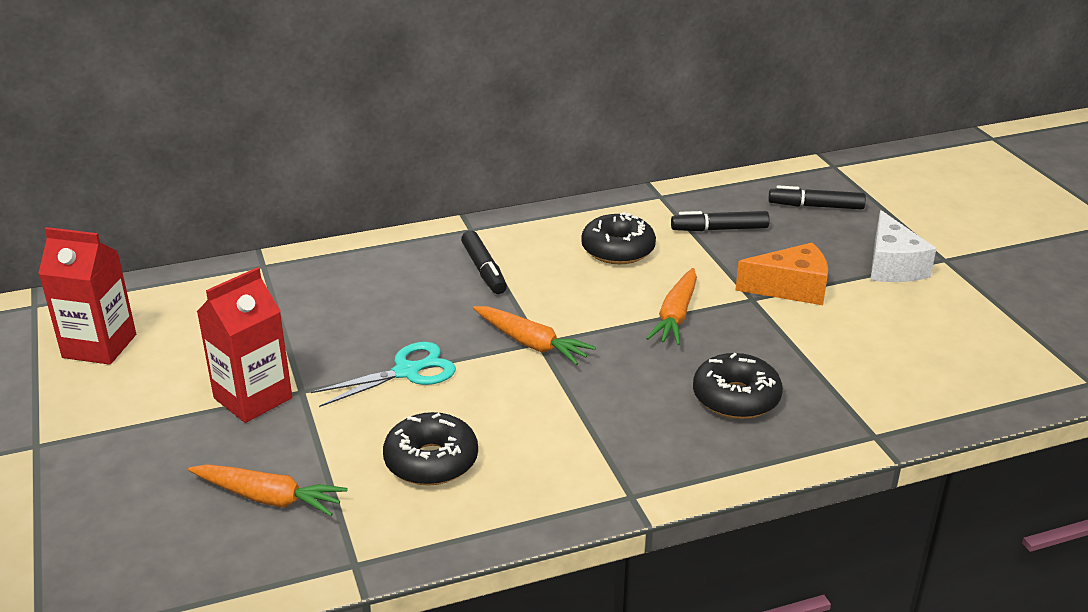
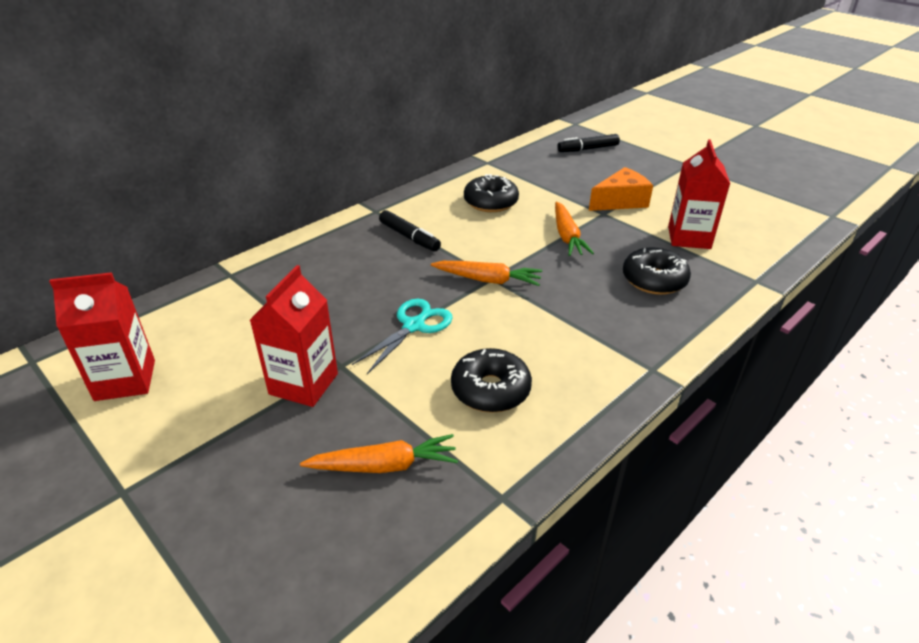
camera: 25 degrees left, 5 degrees up
black marker [671,211,770,231] -> none
white cheese [870,210,937,282] -> none
none -> red carton [668,140,730,249]

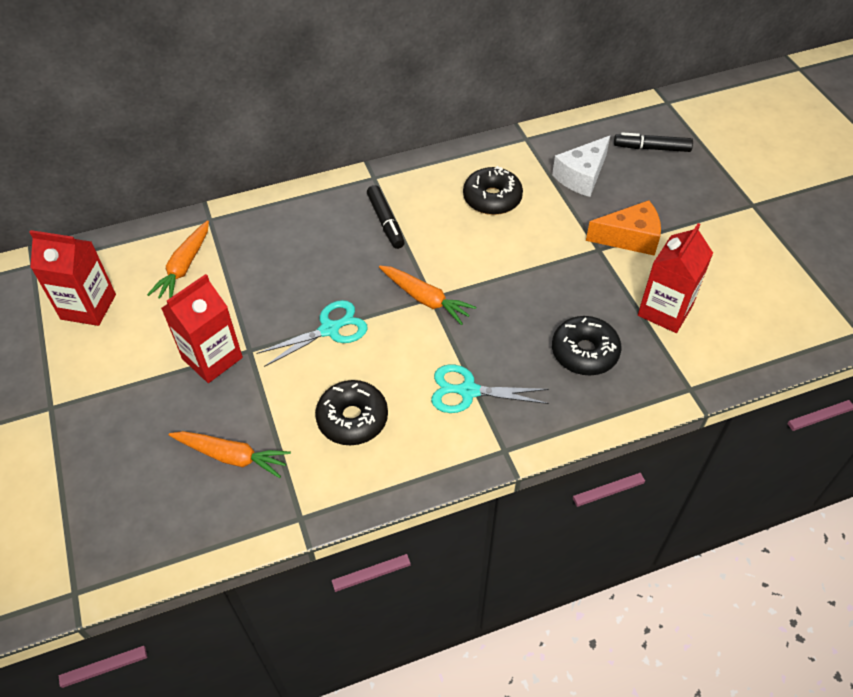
camera: 25 degrees right, 15 degrees up
orange carrot [555,202,594,256] -> orange carrot moved to [147,220,209,299]
none -> turquoise scissors [431,365,549,413]
none -> white cheese [552,136,610,197]

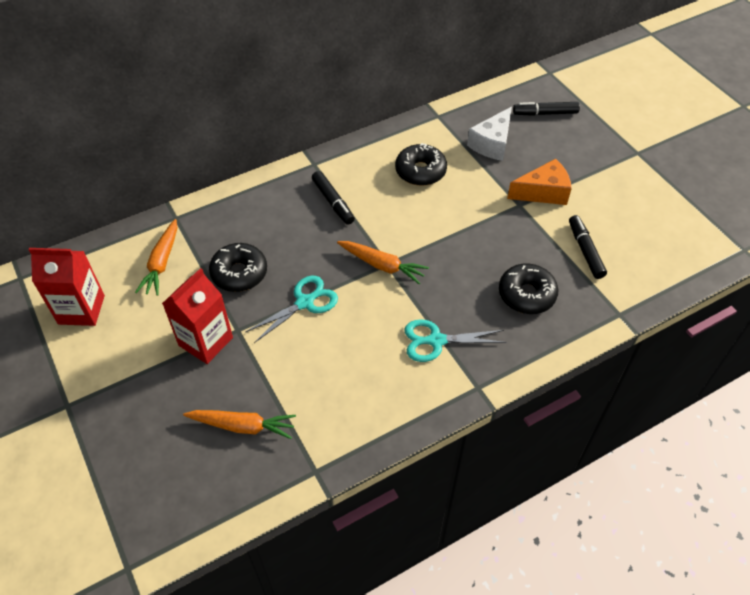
camera: 10 degrees left, 0 degrees up
black donut [315,380,388,445] -> black donut moved to [209,243,267,292]
red carton [638,223,713,333] -> black marker [569,215,607,279]

